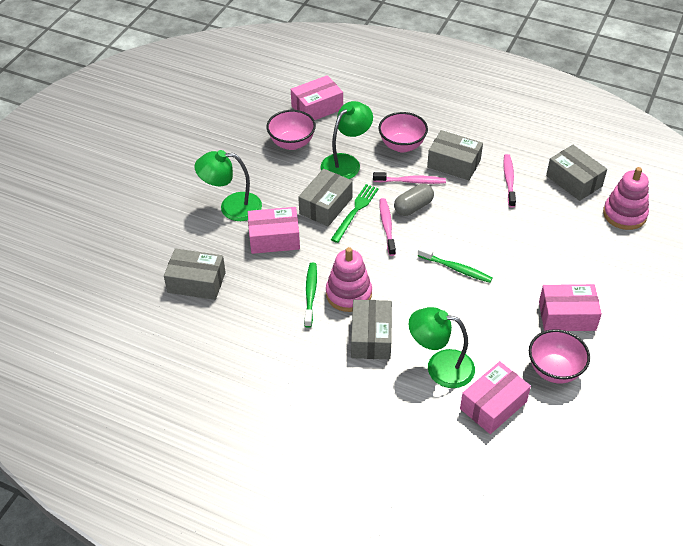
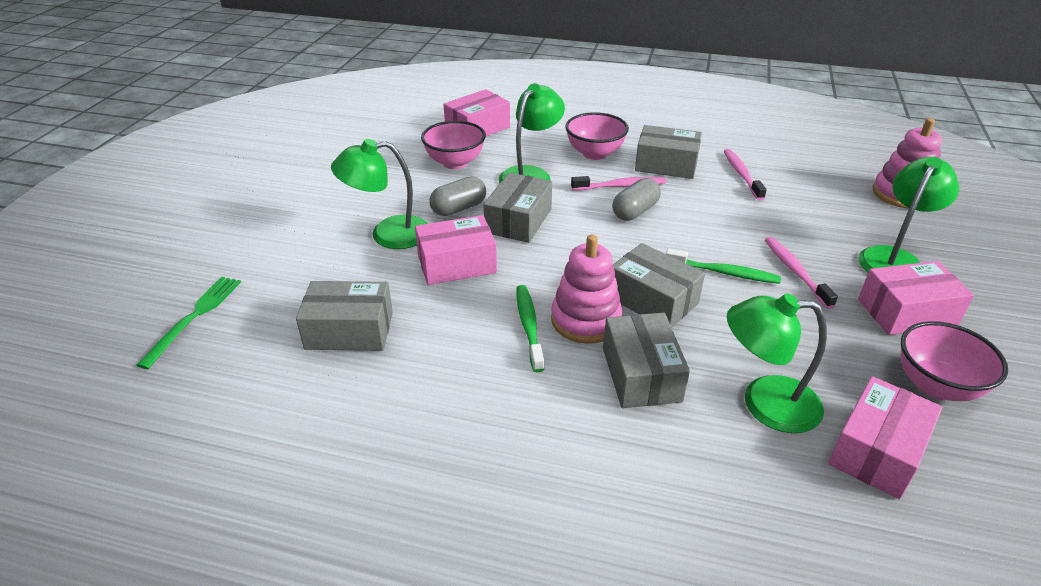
camera: 10 degrees left, 10 degrees down
green fork [331,184,379,243] -> green fork moved to [136,277,241,369]
pink toothbrush [380,198,396,256] -> pink toothbrush moved to [765,237,838,309]
grey box [546,145,607,201] -> grey box moved to [613,243,705,328]
none -> grey capsule [429,176,486,216]
none -> green lamp [858,157,959,272]

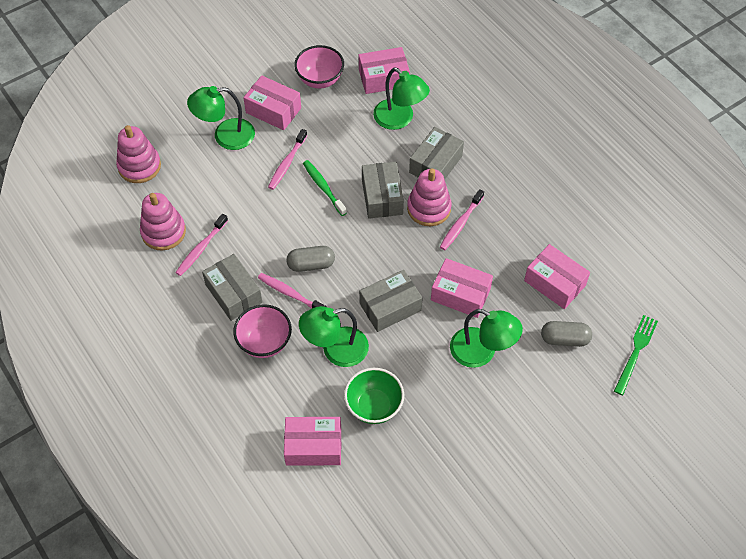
camera: 140 degrees left, 20 degrees up
green fork [136,277,241,369] -> green fork turned 150 degrees clockwise [614,315,658,395]
grey box [296,281,393,351] -> pink box [524,244,590,309]
pink bowl [421,121,486,169] -> green bowl [344,368,404,424]
grey capsule [429,176,486,216] -> grey capsule moved to [541,321,592,347]
green toothbrush [517,285,544,372] -> pink toothbrush [440,189,484,250]
none -> pink stacking toy [140,193,186,251]

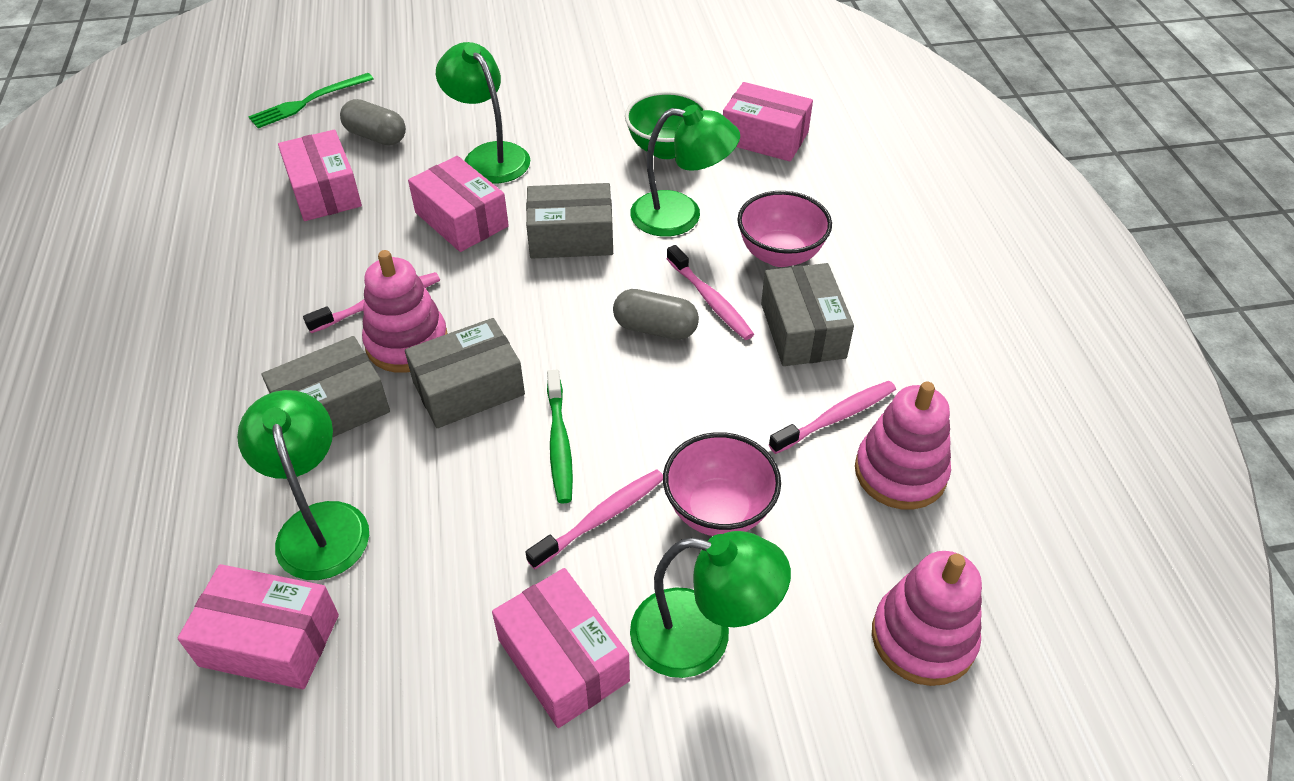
camera: 155 degrees left, 10 degrees down
pink bowl [294,45,344,88] -> pink bowl moved to [663,432,781,536]
grey box [362,162,404,219] -> grey box turned 45 degrees clockwise [405,318,525,428]

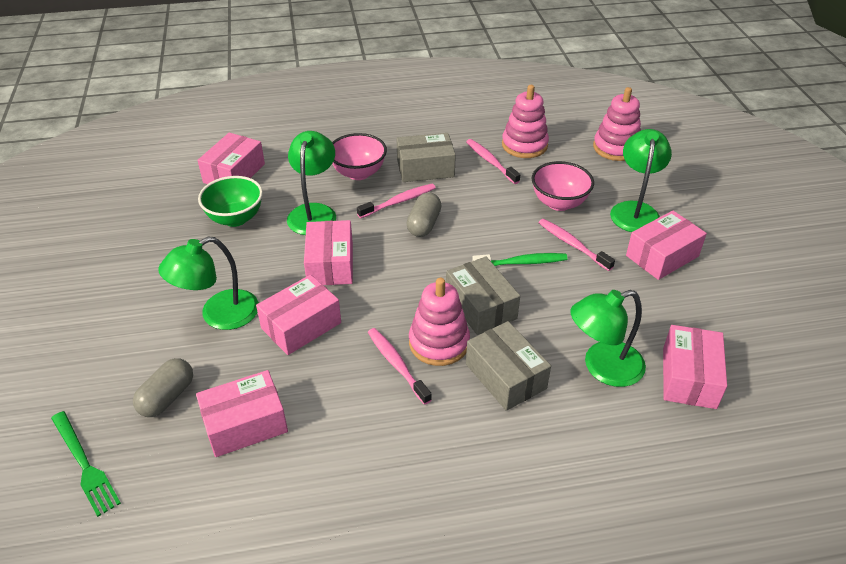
camera: 90 degrees left, 5 degrees down
grey box [526,183,613,259] -> pink box [304,220,353,285]

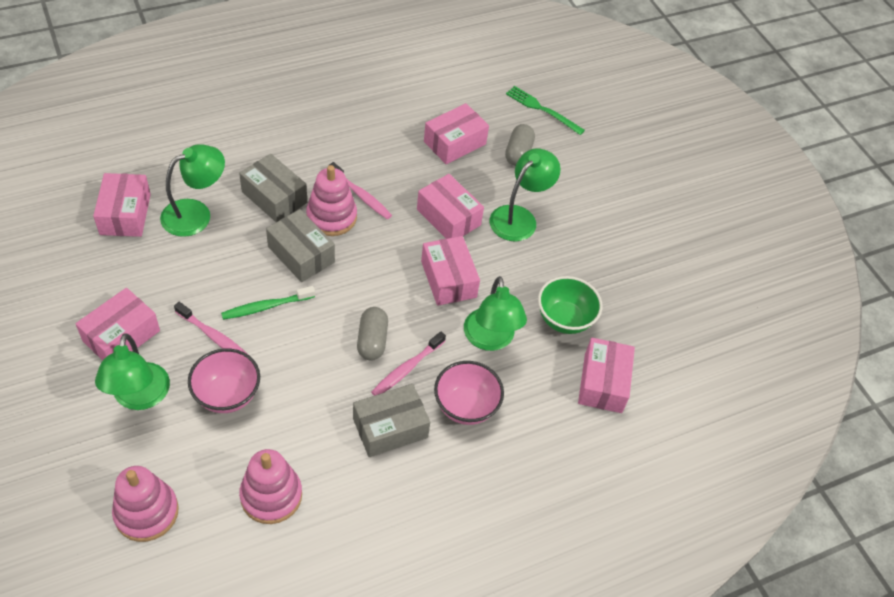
camera: 160 degrees right, 10 degrees up
pink box [256,275,341,355] -> pink box turned 75 degrees counterclockwise [417,174,484,239]
pink toothbrush [466,139,520,184] -> none

